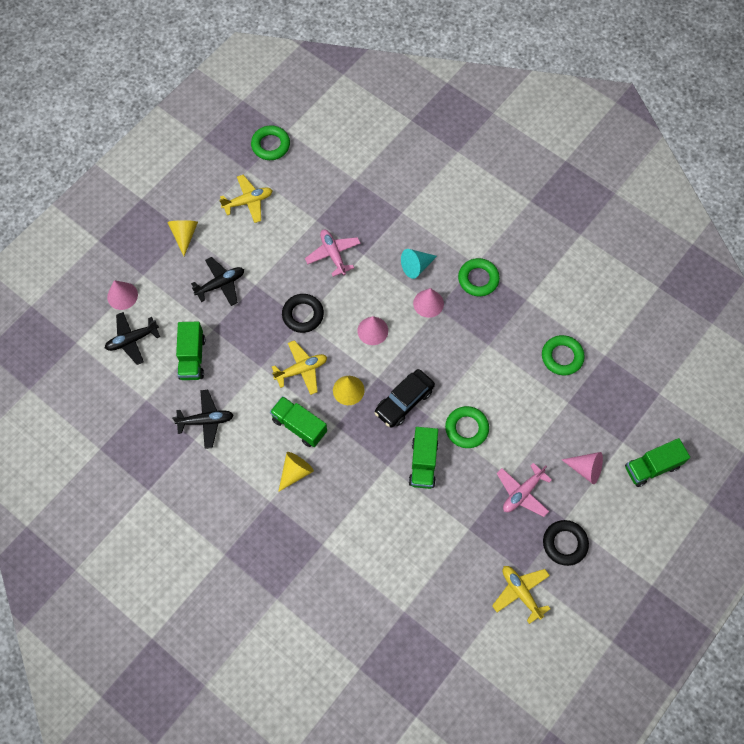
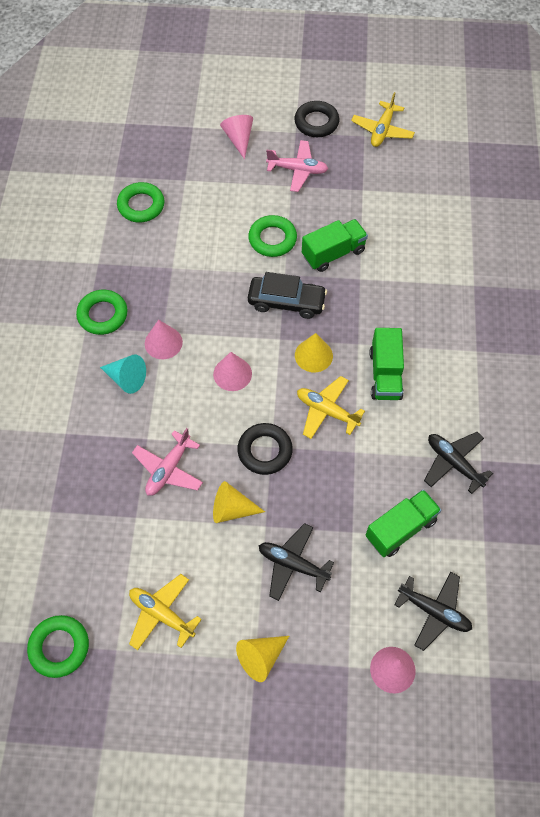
camera: 125 degrees left, 5 degrees down
yellow cone [278,452,314,492] -> yellow cone moved to [213,481,265,523]
green truck [625,438,690,487] -> none

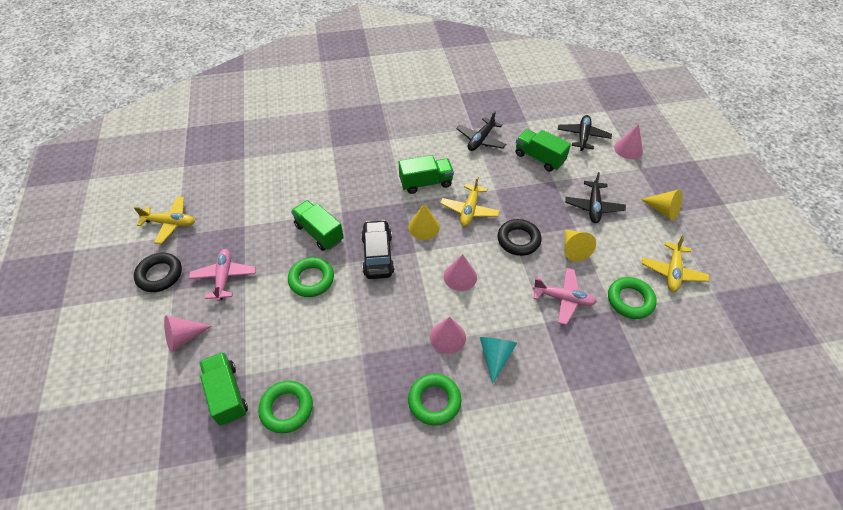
camera: 105 degrees left, 10 degrees down
green ring [27,615,89,678] -> green ring moved to [608,277,657,319]
none -> green truck [199,352,248,426]

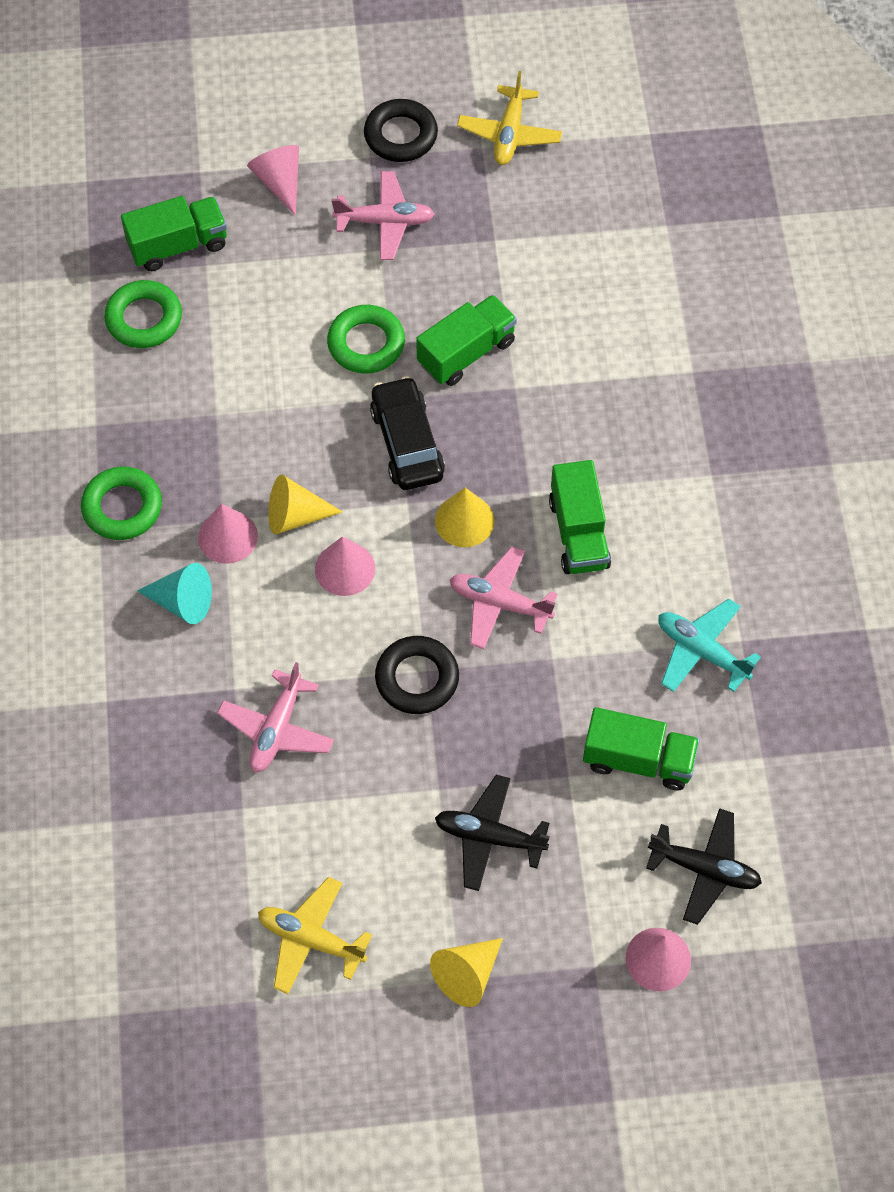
camera: 95 degrees right, 10 degrees up
black car [361,220,395,279] -> black car turned 105 degrees counterclockwise [370,376,445,490]
yellow plane [440,176,500,227] -> pink plane [450,546,557,649]
black plane [456,111,506,151] -> turquoise plane [658,599,761,692]
green truck [516,129,571,172] -> green truck turned 60 degrees clockwise [583,707,700,790]
yellow cone [564,230,596,262] -> yellow cone moved to [268,475,342,534]
green ring [608,277,657,319] -> none

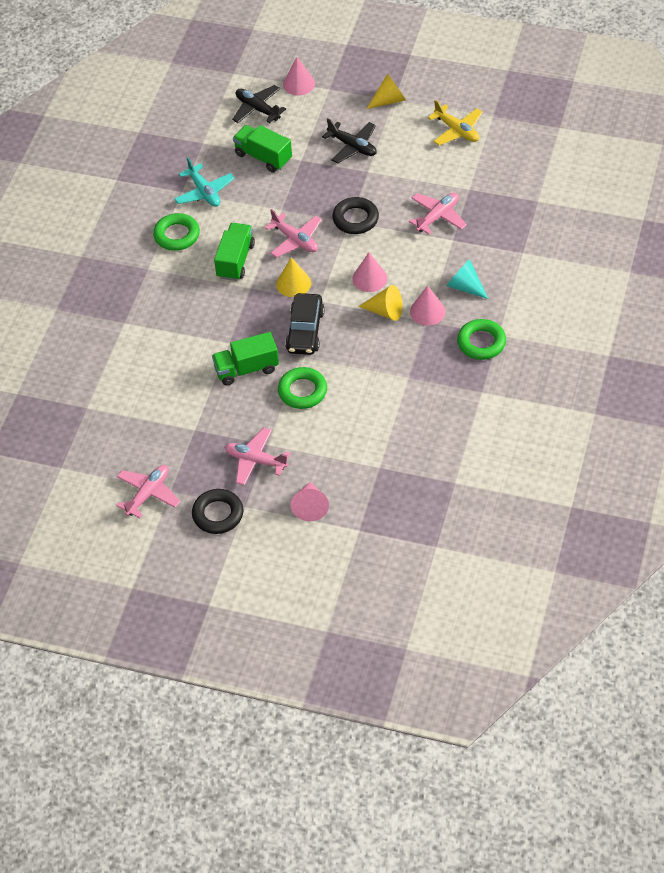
camera: 155 degrees left, 10 degrees down
green ring [104,280,182,348] -> green ring moved to [153,213,200,251]
green truck [121,196,227,271] -> none
yellow plane [457,71,562,165] -> pink plane [116,465,181,518]

